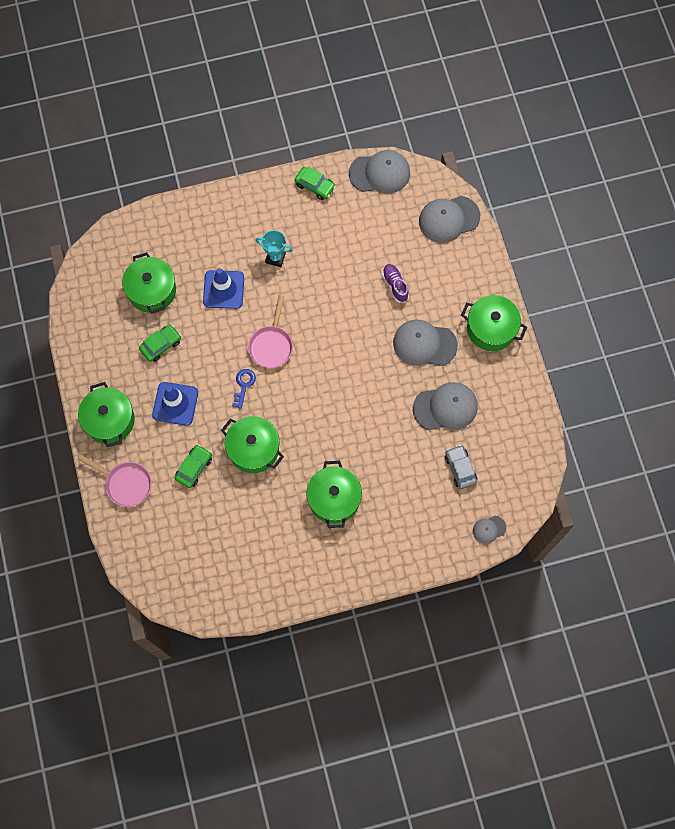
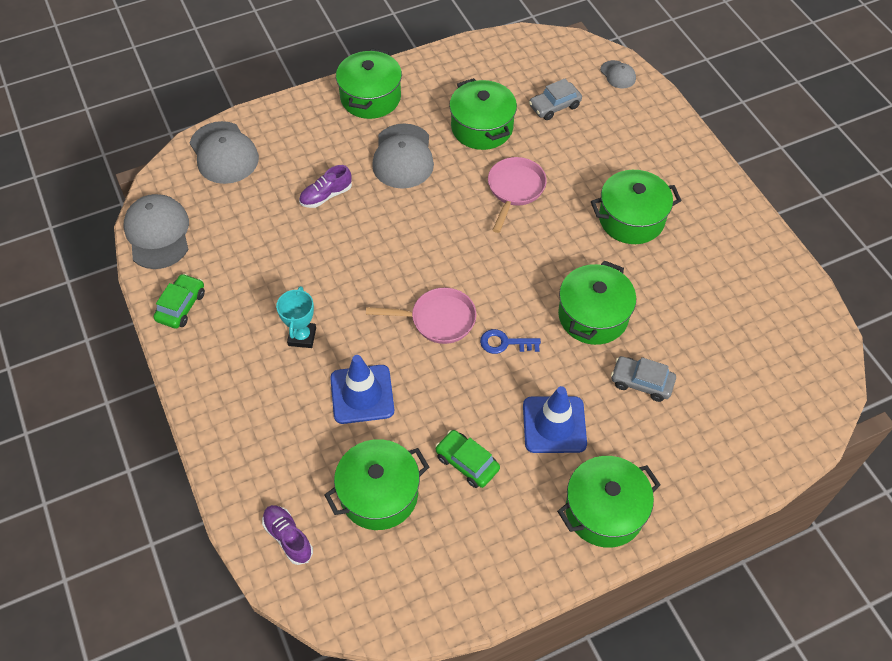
camera: 100 degrees left, 15 degrees down
pink pan [78,455,152,507] -> pink pan moved to [488,157,547,233]
green car [175,444,212,488] -> grey car [611,356,676,402]
grey cap [413,382,478,430] -> green pot [449,78,517,150]
none -> purple shoe [262,505,313,565]

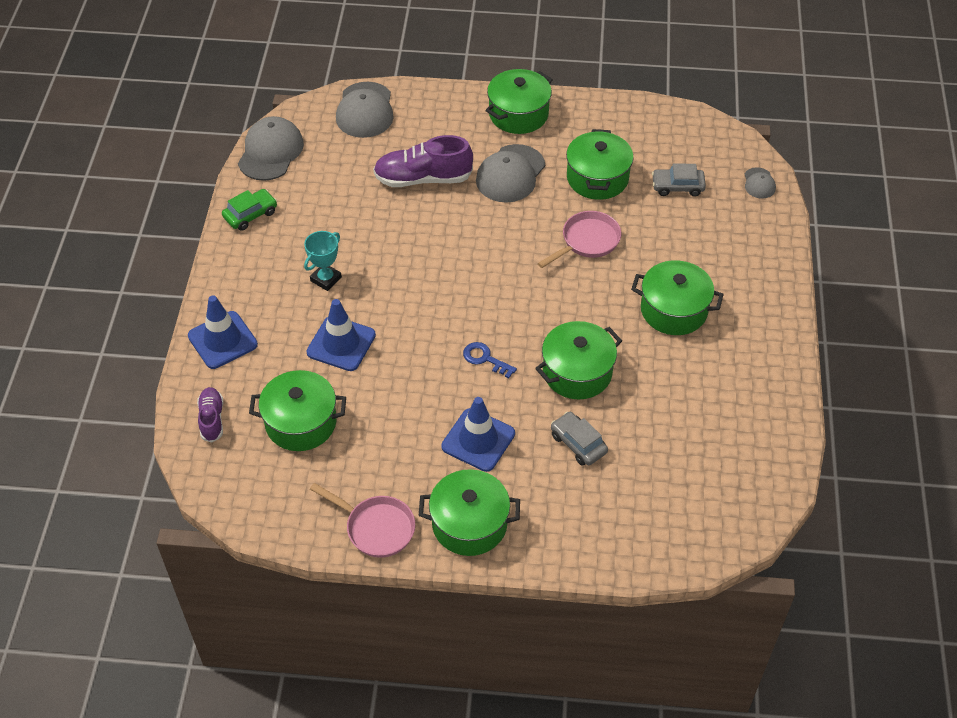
camera: 30 degrees right, 5 degrees down
purple shoe [299,165,352,208] -> purple shoe [373,135,473,187], size x1.78
pink pan [366,288,477,344] -> pink pan moved to [310,483,415,558]
green car [435,430,500,488] -> none
none -> blue traffic cone [188,295,258,369]

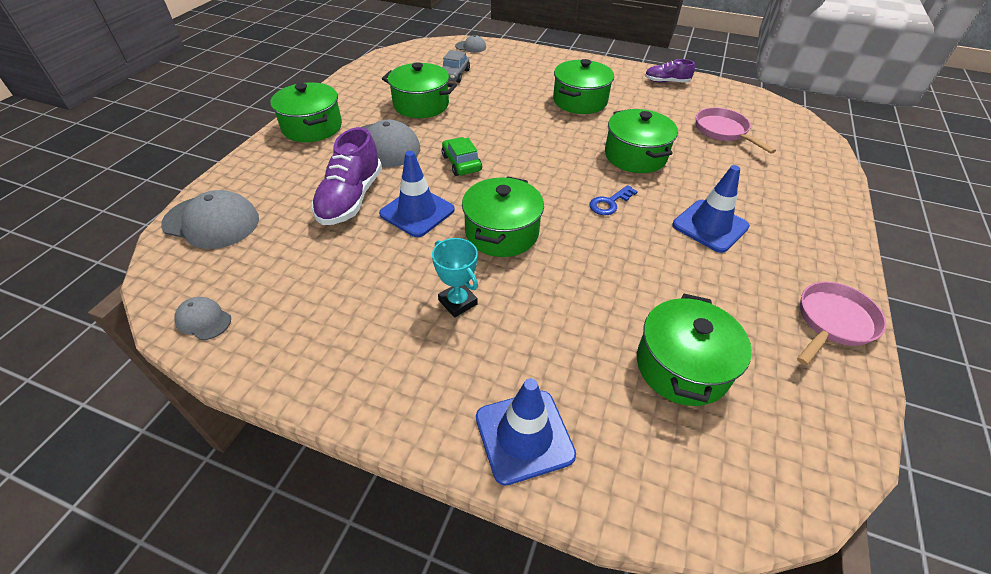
camera: 75 degrees left, 5 degrees down
purple shoe [197,387,223,442] -> purple shoe moved to [645,59,695,83]
green car [222,189,277,231] -> green car moved to [442,137,482,176]
grey cap [238,116,304,181] -> grey cap [174,297,231,340], size x0.51
blue traffic cone [307,299,376,371] -> blue traffic cone moved to [379,151,455,237]
green pot [419,469,520,556] -> green pot moved to [462,176,544,257]
pink pan [538,211,621,268] -> pink pan moved to [696,107,776,154]
grey car [551,411,608,466] -> none

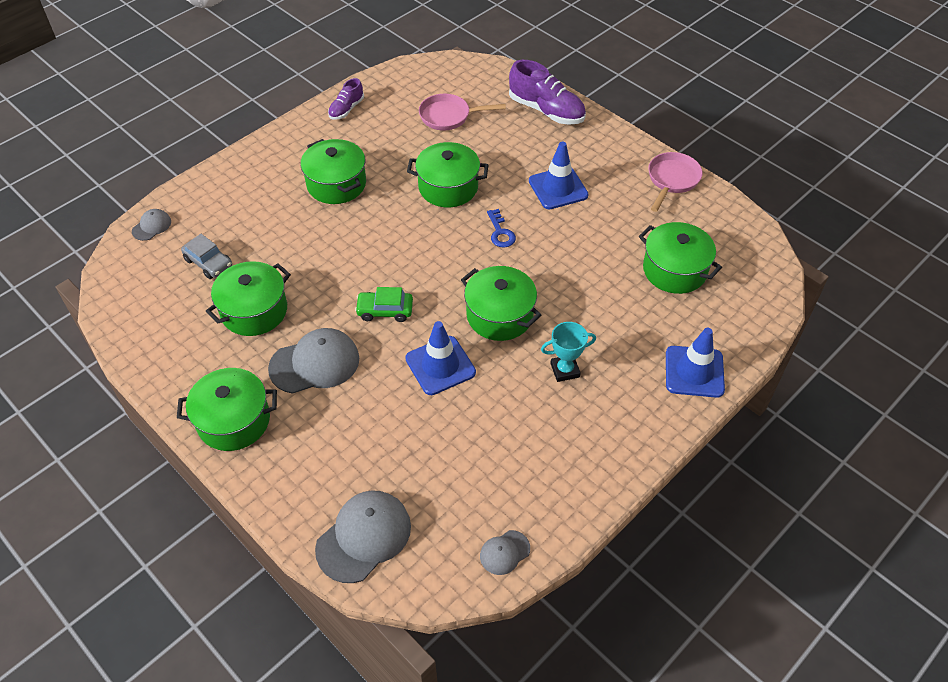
camera: 65 degrees left, 5 degrees up
purple shoe [312,127,382,225] -> purple shoe moved to [509,60,586,125]
pink pan [797,282,886,366] -> pink pan turned 45 degrees clockwise [648,152,703,212]

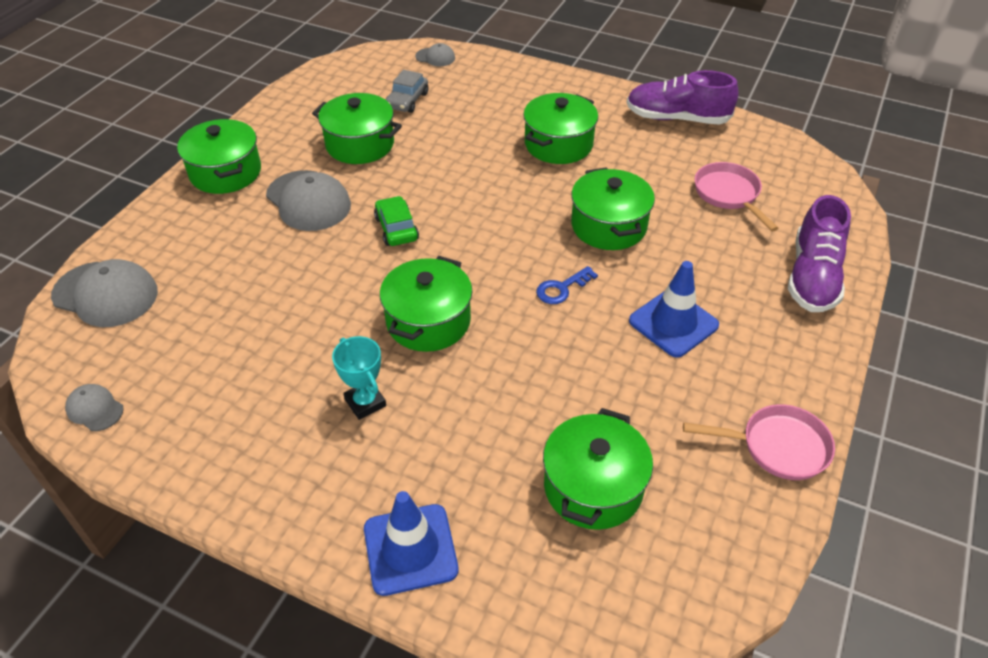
camera: 70 degrees right, 5 degrees down
purple shoe [328,78,364,120] -> purple shoe [627,70,739,125], size x1.78
blue traffic cone [405,321,476,395] -> none

